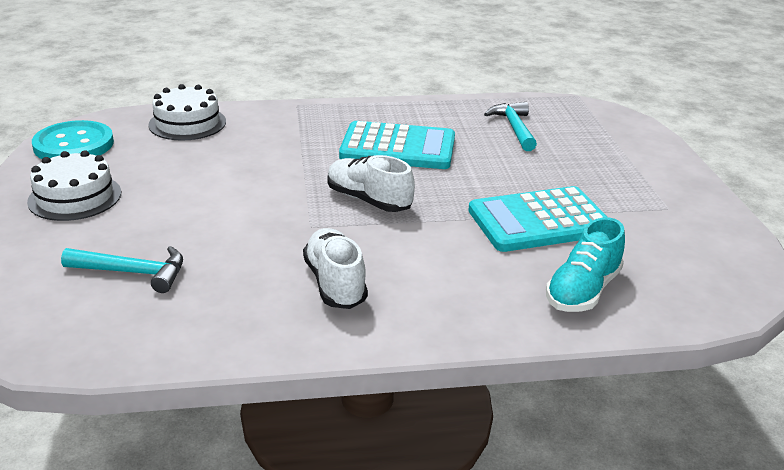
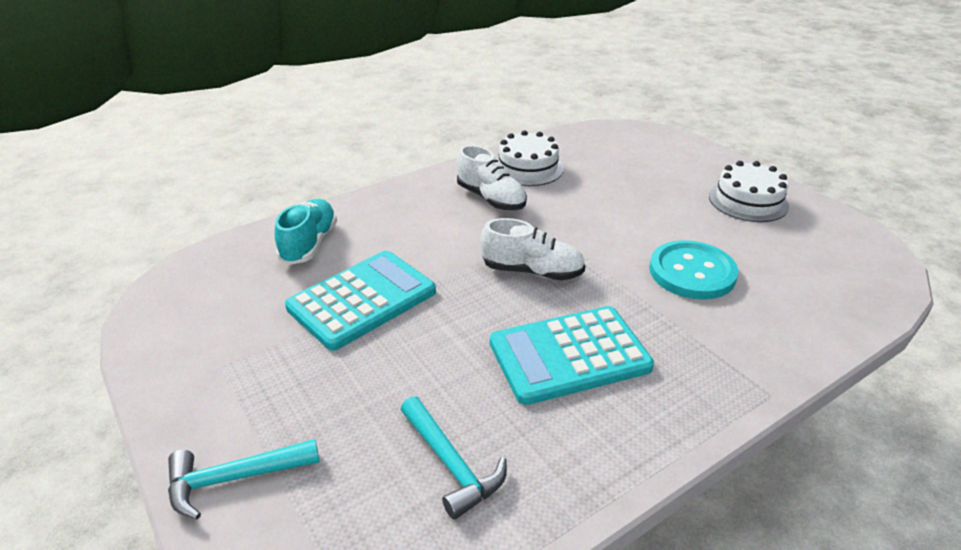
camera: 155 degrees right, 5 degrees up
turquoise button [32,120,114,159] -> turquoise button moved to [649,240,738,300]
turquoise hammer [61,246,183,293] -> turquoise hammer moved to [168,439,319,520]
white cake [148,84,226,141] -> white cake moved to [496,130,564,186]

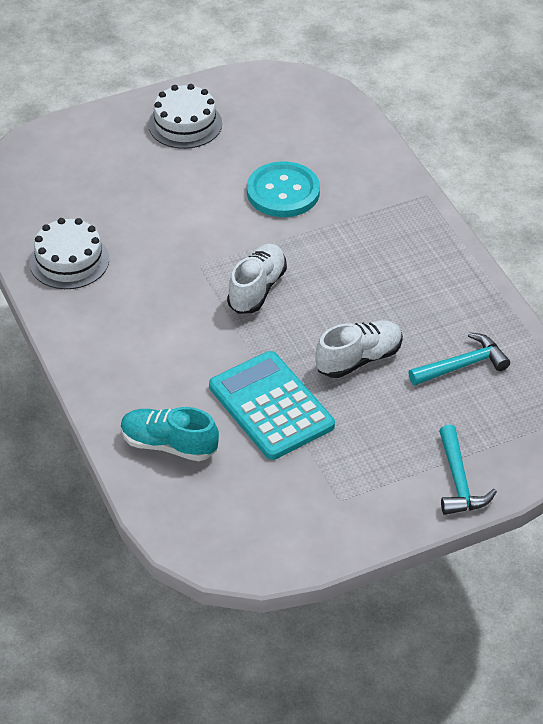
camera: 80 degrees left, 10 degrees up
white shoe [457,145,527,210] -> white shoe moved to [315,321,403,378]
turquoise calculator [490,306,654,405] -> none

